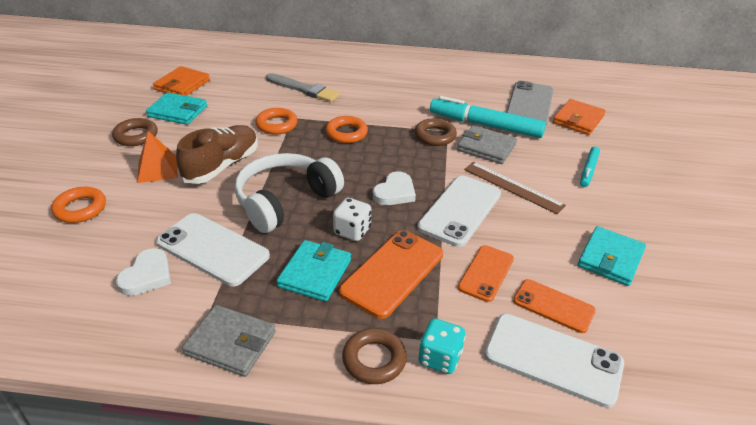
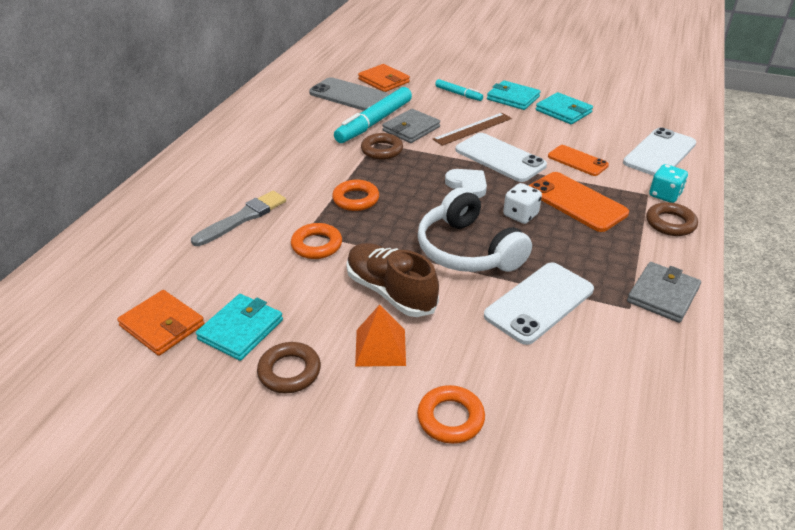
camera: 75 degrees left, 0 degrees up
white heart [116,248,171,296] -> none
turquoise wallet [277,240,351,302] -> turquoise wallet moved to [487,80,541,110]
orange phone [513,279,596,333] -> none

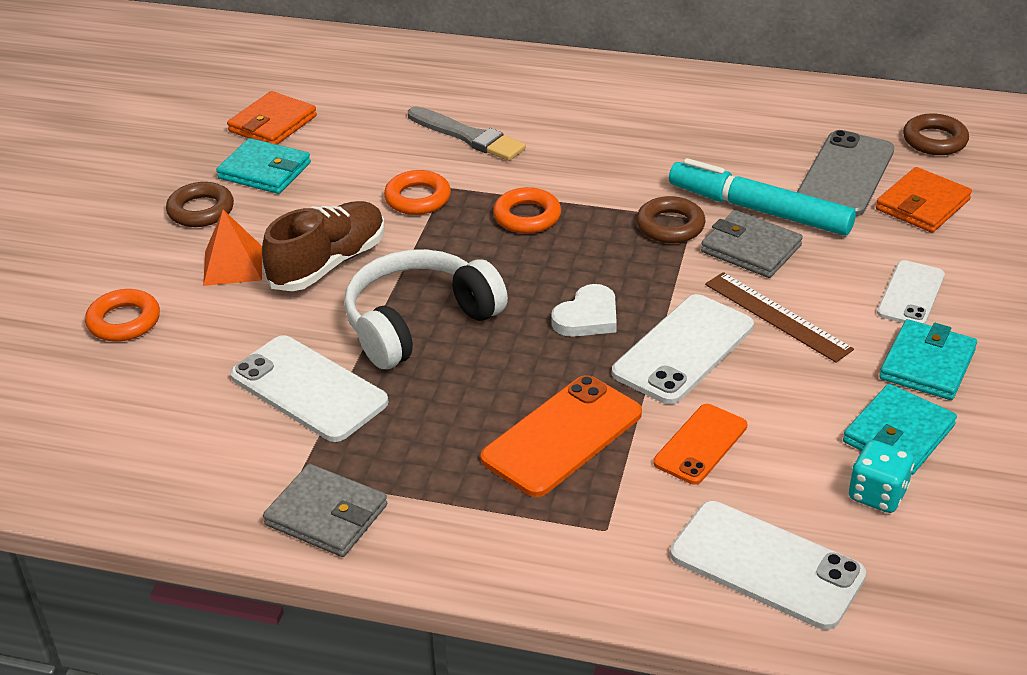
camera: 85 degrees right, 0 degrees up
turquoise marker [435,79,483,101] -> white phone [877,260,945,324]
white dice [503,183,542,224] -> none
brown ring [646,202,698,236] -> brown ring moved to [903,113,969,155]
turquoise dice [649,164,688,203] -> turquoise dice moved to [849,440,914,513]

